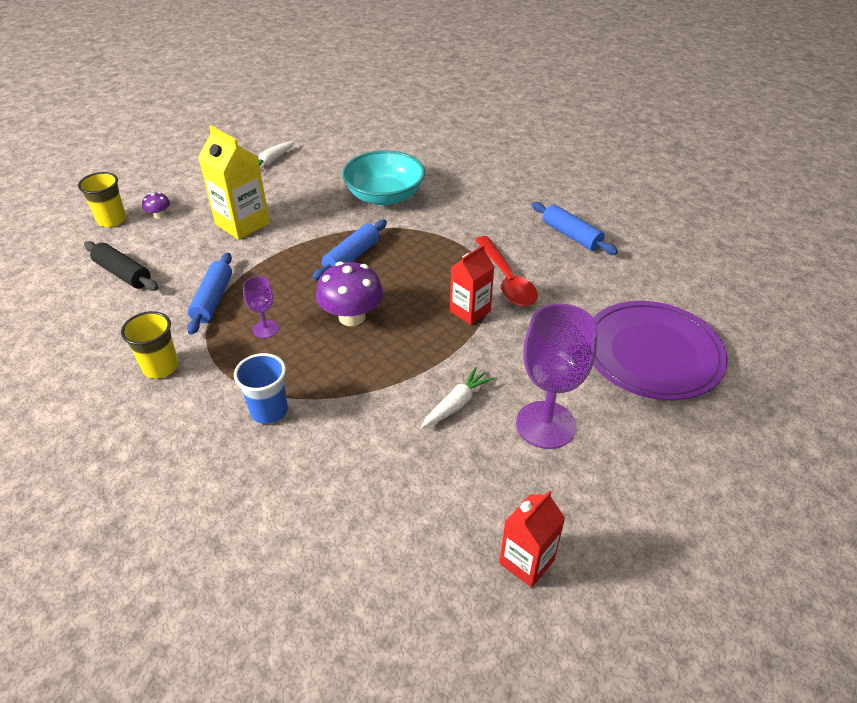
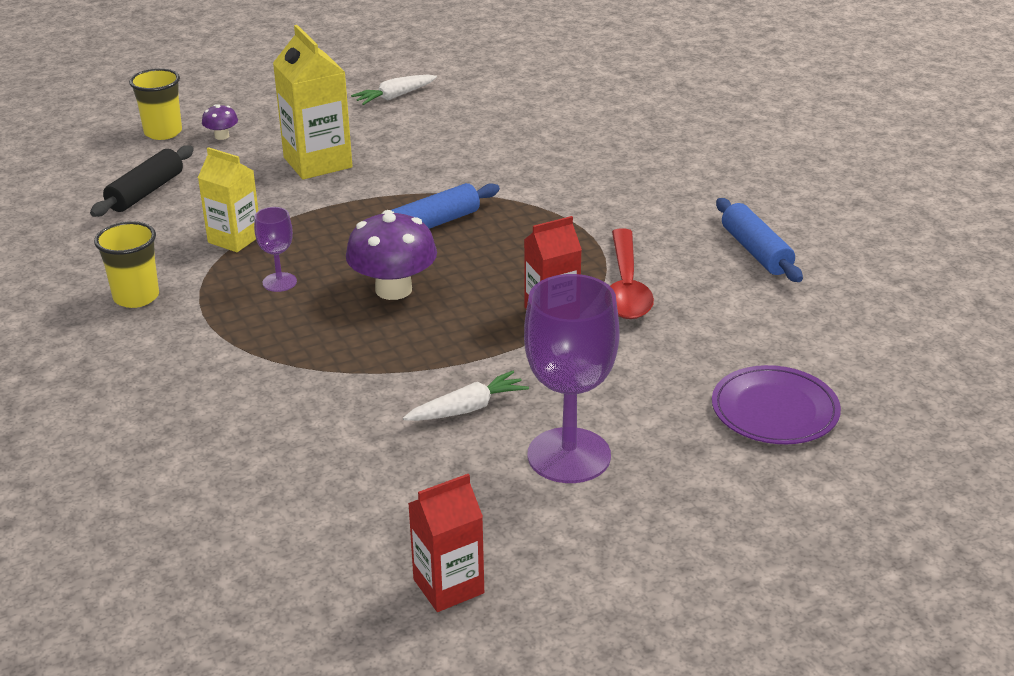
camera: 20 degrees right, 10 degrees down
black rolling pin [84,241,159,291] -> black rolling pin turned 60 degrees clockwise [90,145,194,217]
blue rolling pin [187,253,232,335] -> yellow carton [198,147,258,252]
blue cup [234,353,288,424] -> none
turquoise bowl [342,150,425,206] -> none
purple plate [593,301,728,400] -> purple plate [712,365,841,444], size x0.62

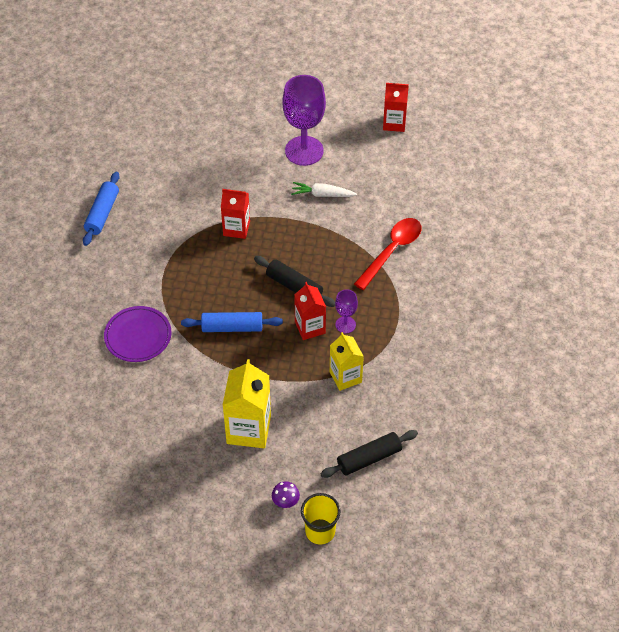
camera: 145 degrees left, 20 degrees up
yellow cup [94,221,159,308] -> none
purple mushroom [346,210,437,300] -> black rolling pin [254,256,335,307]
white carrot [351,75,437,105] -> none
red spoon [610,228,654,319] -> red spoon moved to [354,218,422,290]
purple plate [712,365,841,444] -> purple plate moved to [104,306,172,362]
none -> red carton [294,282,326,340]

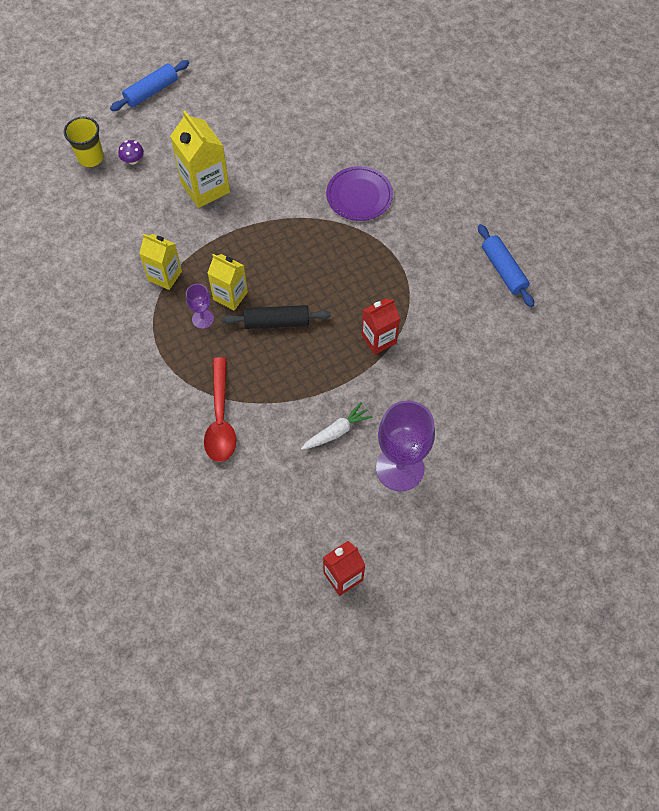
camera: 140 degrees right, 10 degrees up
blue rolling pin [181,312,283,332] -> blue rolling pin moved to [110,60,189,111]
red carton [294,282,326,340] -> yellow carton [207,254,248,311]
black rolling pin [321,430,418,478] -> none

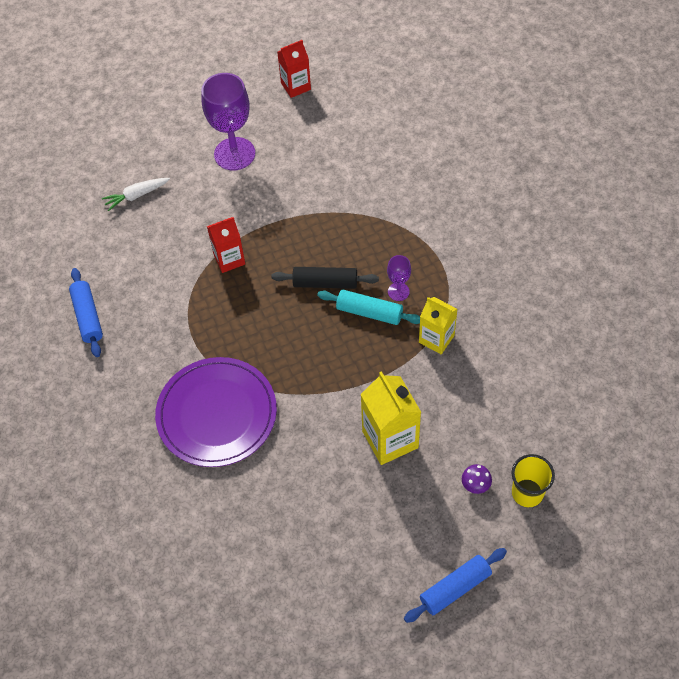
camera: 170 degrees left, 5 degrees down
red spoon [204,357,236,462] -> none
yellow carton [207,254,248,311] -> turquoise rolling pin [317,290,420,325]
white carrot [301,402,373,450] -> white carrot moved to [102,178,170,211]
purple plate [326,166,393,221] -> purple plate [155,357,277,467], size x1.61

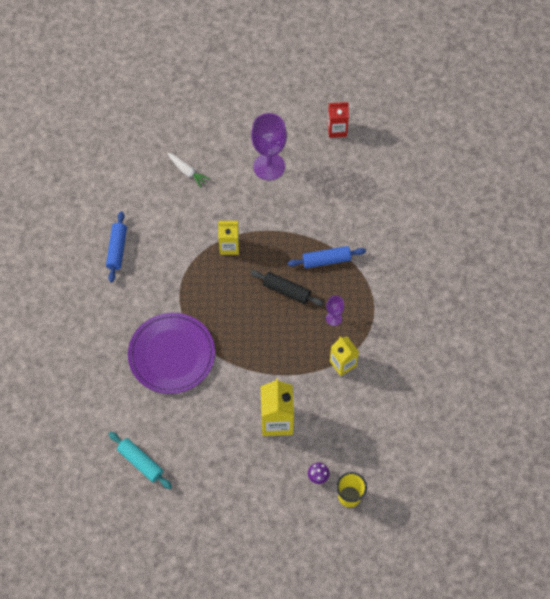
camera: 20 degrees right, 5 degrees up
white carrot [102,178,170,211] -> white carrot turned 135 degrees counterclockwise [167,153,210,188]
red carton [207,217,245,273] -> yellow carton [218,221,239,255]
turquoise rolling pin [317,290,420,325] -> turquoise rolling pin moved to [109,432,172,489]
blue rolling pin [404,548,507,623] -> blue rolling pin moved to [288,246,366,268]

